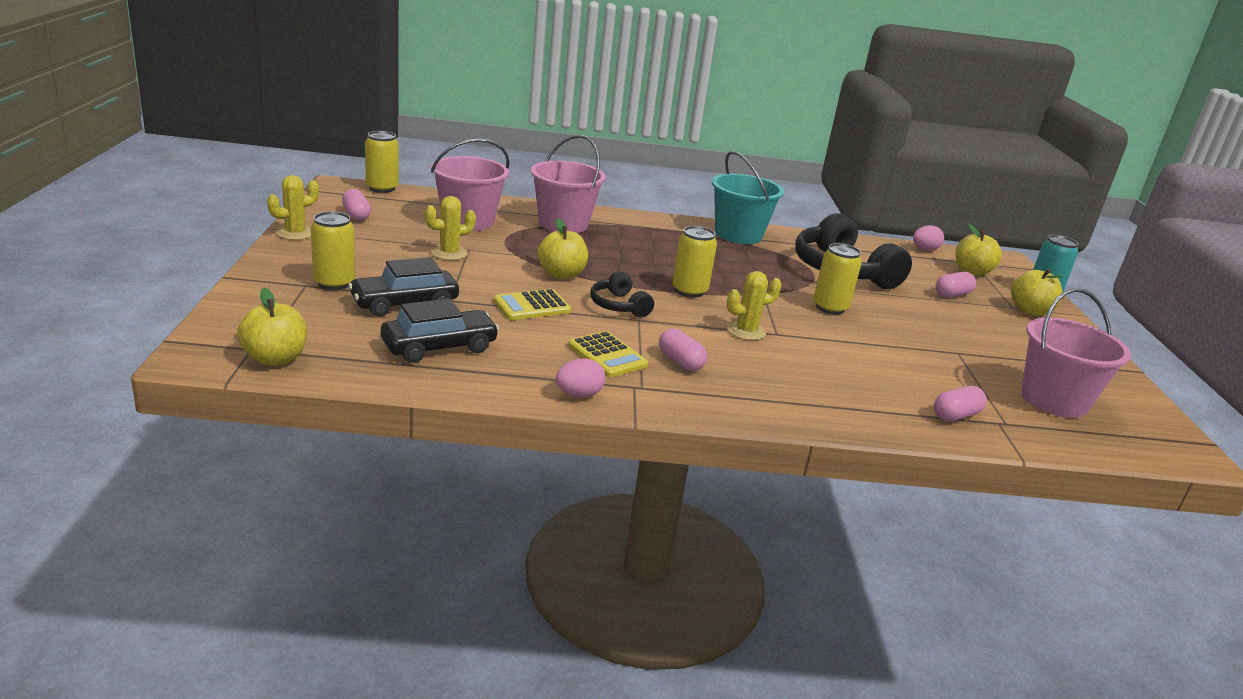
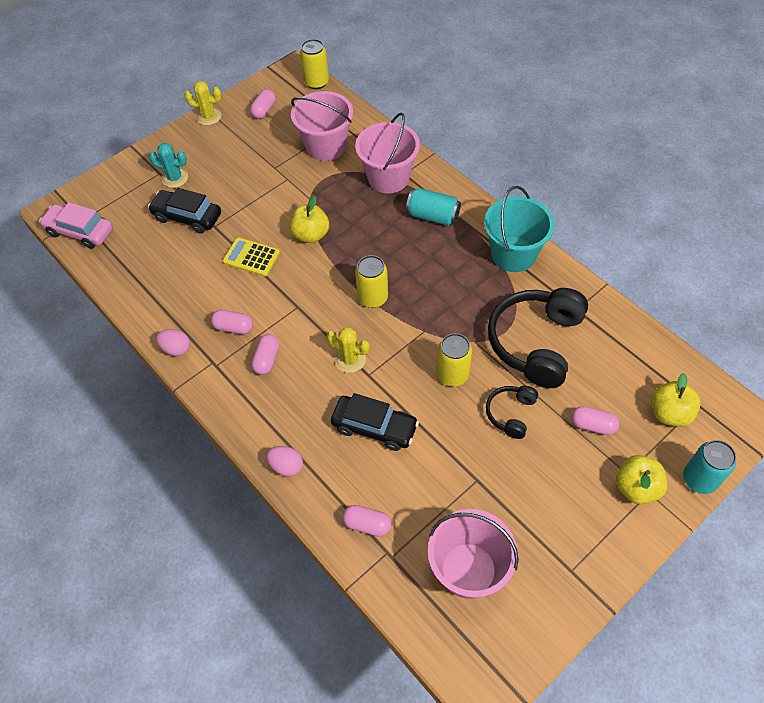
camera: 55 degrees right, 30 degrees up
yellow apple [237,288,307,366] -> pink car [39,202,113,249]
yellow can [311,211,355,290] -> turquoise cactus [149,143,188,188]
black car [381,298,499,363] -> black car moved to [331,393,419,451]
yellow cactus [425,196,476,260] -> none
yellow calculator [568,331,648,378] -> pink capsule [211,310,253,334]
black headphones [590,271,654,317] -> black headphones moved to [486,386,538,439]
pink egg [913,225,944,251] -> pink egg moved to [266,446,303,477]
none -> turquoise can [406,188,461,226]

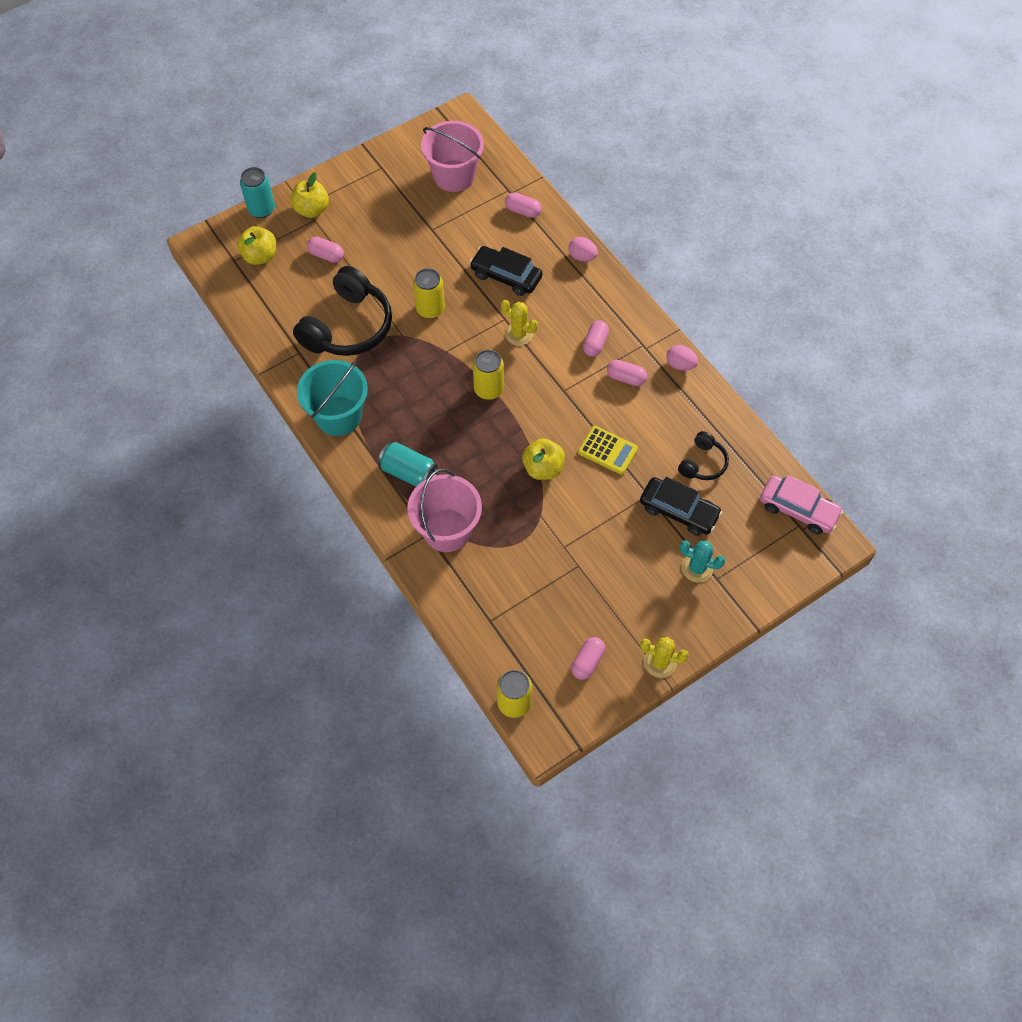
camera: 175 degrees left, 5 degrees up
pink bucket [291,91,353,161] -> none
black headphones [486,386,538,439] -> black headphones moved to [678,431,729,480]

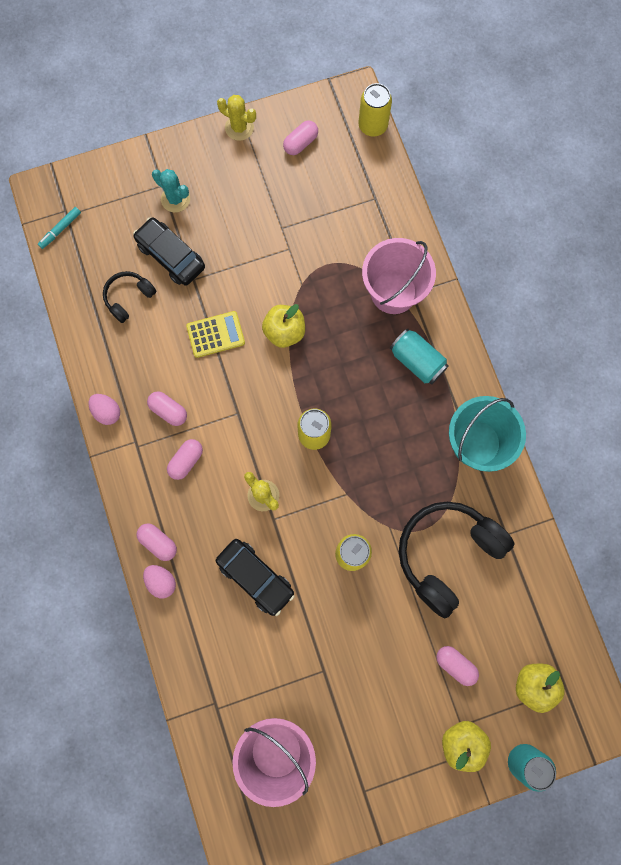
camera: 165 degrees left, 15 degrees up
pink capsule [505,192,541,218] -> pink capsule moved to [137,523,177,561]
yellow calculator [578,426,638,475] -> yellow calculator turned 120 degrees clockwise [186,311,245,358]
pink car [760,475,843,535] -> turquoise marker [38,207,81,249]

